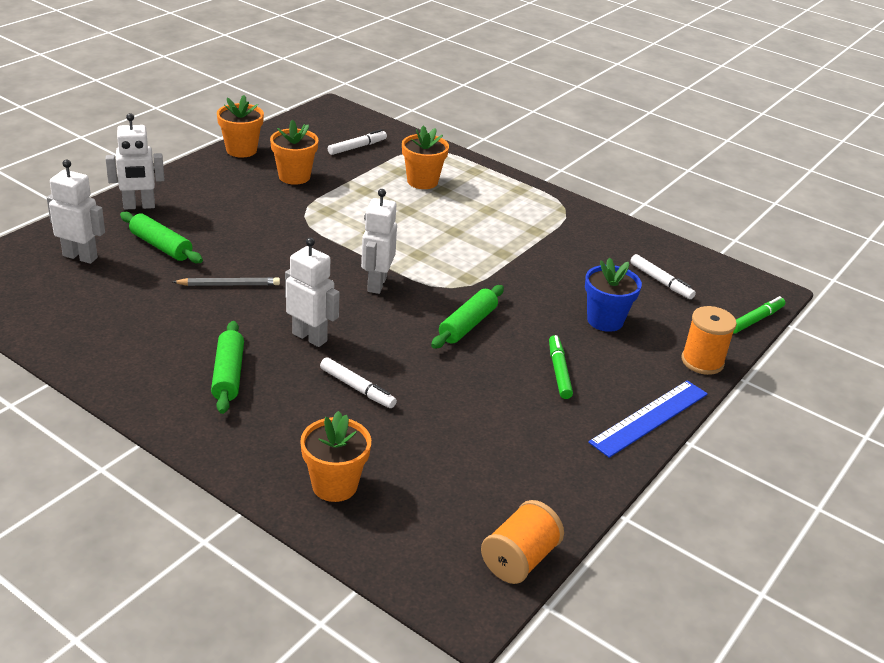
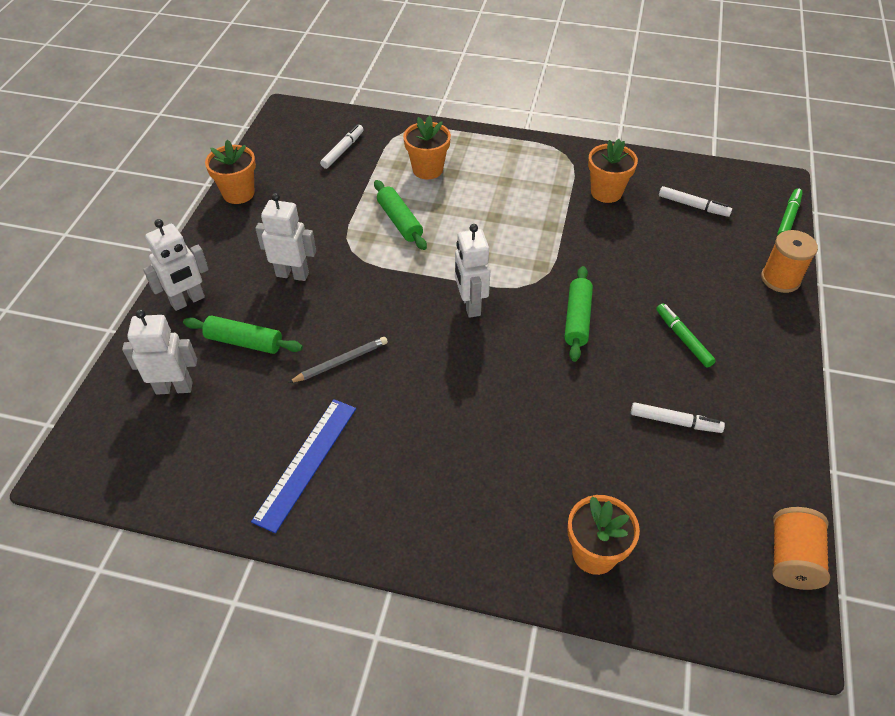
camera: 20 degrees left, 15 degrees up
green rolling pin [211,321,244,414] -> green rolling pin moved to [374,180,427,250]
orange flower pot [270,120,319,185] -> orange flower pot moved to [588,139,638,203]
white robot [285,237,340,347] -> white robot moved to [255,193,316,281]
white marker [320,357,397,408] -> white marker moved to [631,402,725,433]
blue flower pot [585,257,642,332] -> none
blue ruler [588,380,708,458] -> blue ruler moved to [251,399,356,533]

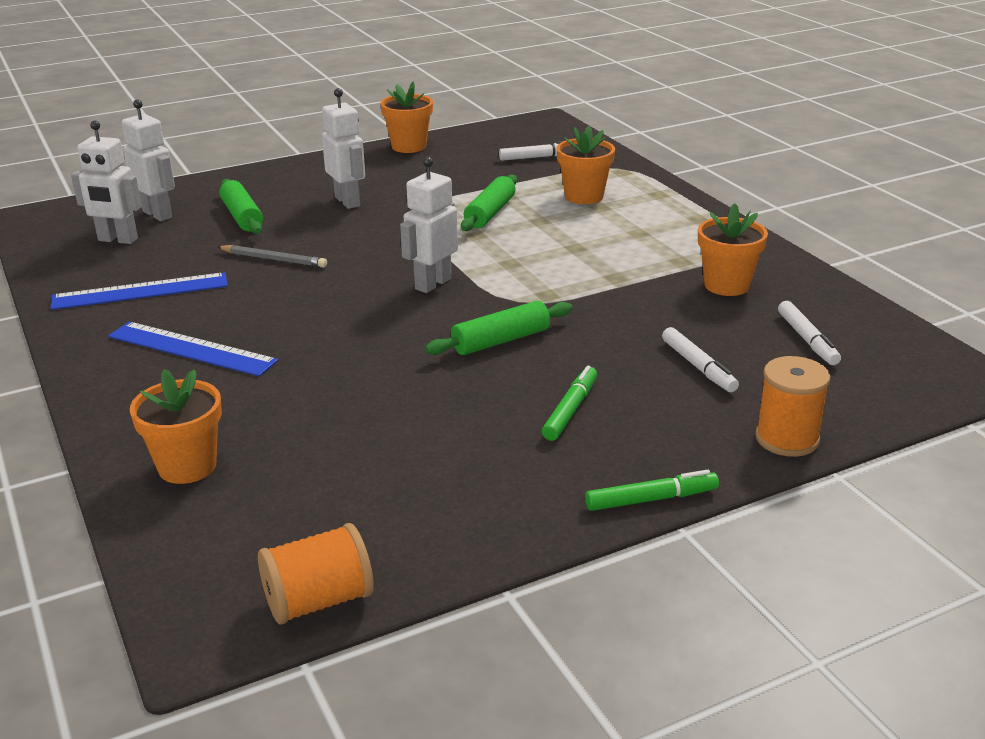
camera: 50 degrees right, 20 degrees down
white robot [143,219,209,311] -> white robot moved to [71,121,142,244]
white marker [631,402,725,433] -> white marker moved to [662,327,739,392]
green marker [777,188,803,235] -> green marker moved to [585,470,719,511]
none -> blue ruler [108,322,278,376]

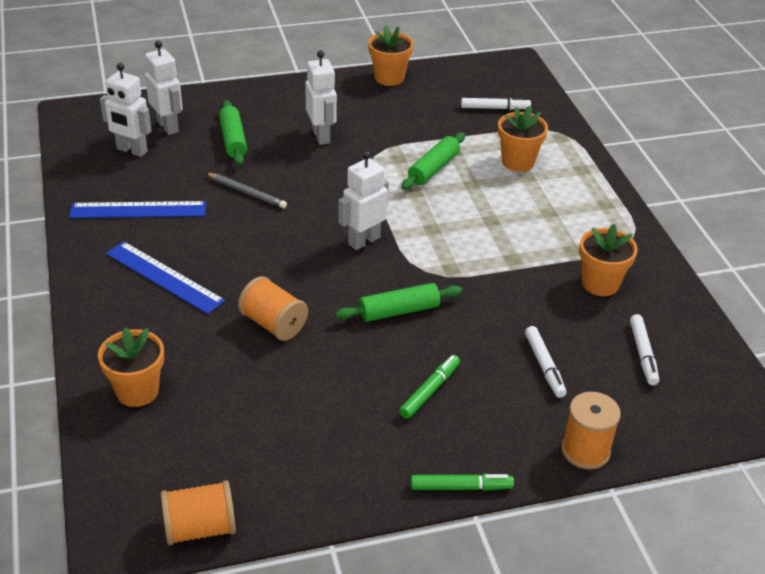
camera: 10 degrees right, 10 degrees up
none -> orange spool [238,276,308,341]

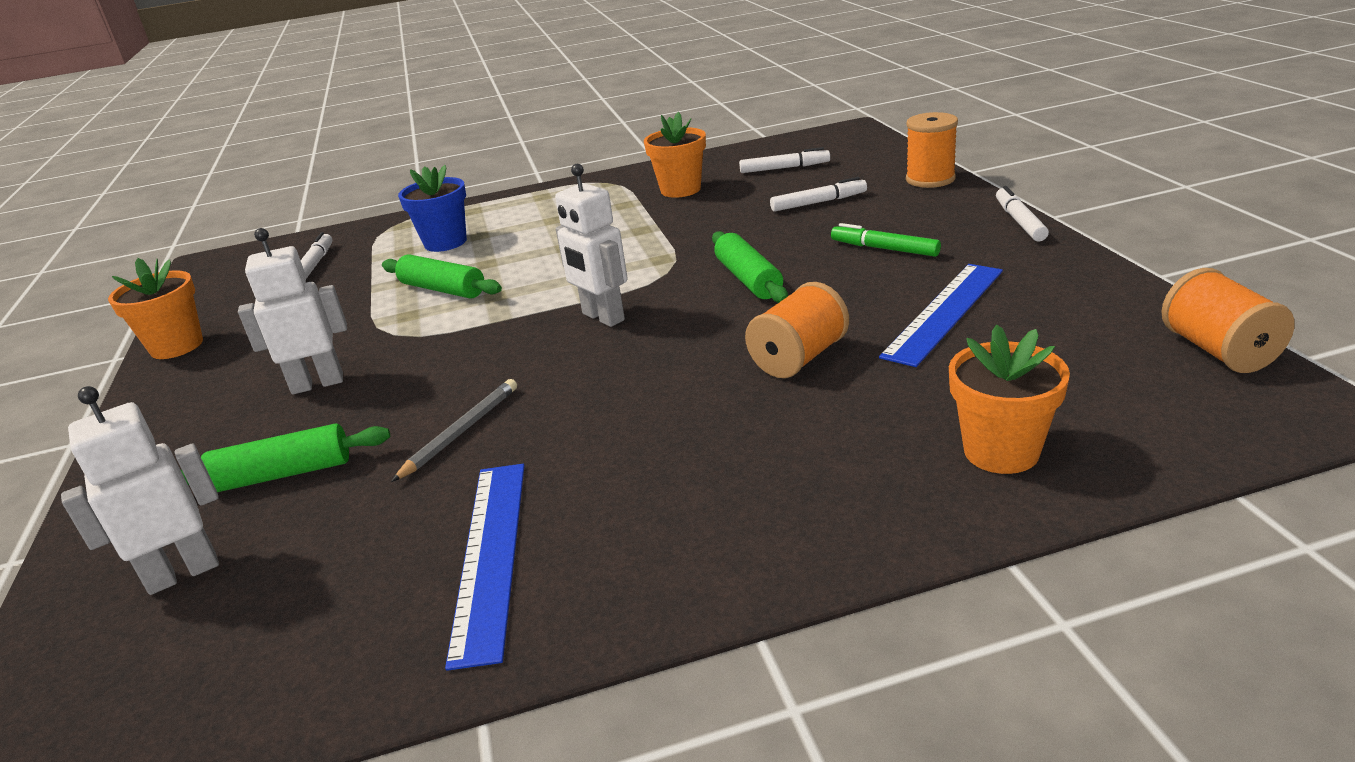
camera: 85 degrees left, 10 degrees down
white robot [100,63,151,157] -> none
blue ruler [106,241,225,314] -> blue ruler moved to [879,264,1003,367]
green marker [411,474,514,491] -> white marker [996,186,1049,241]
orange flower pot [498,106,548,172] -> blue flower pot [398,165,467,252]

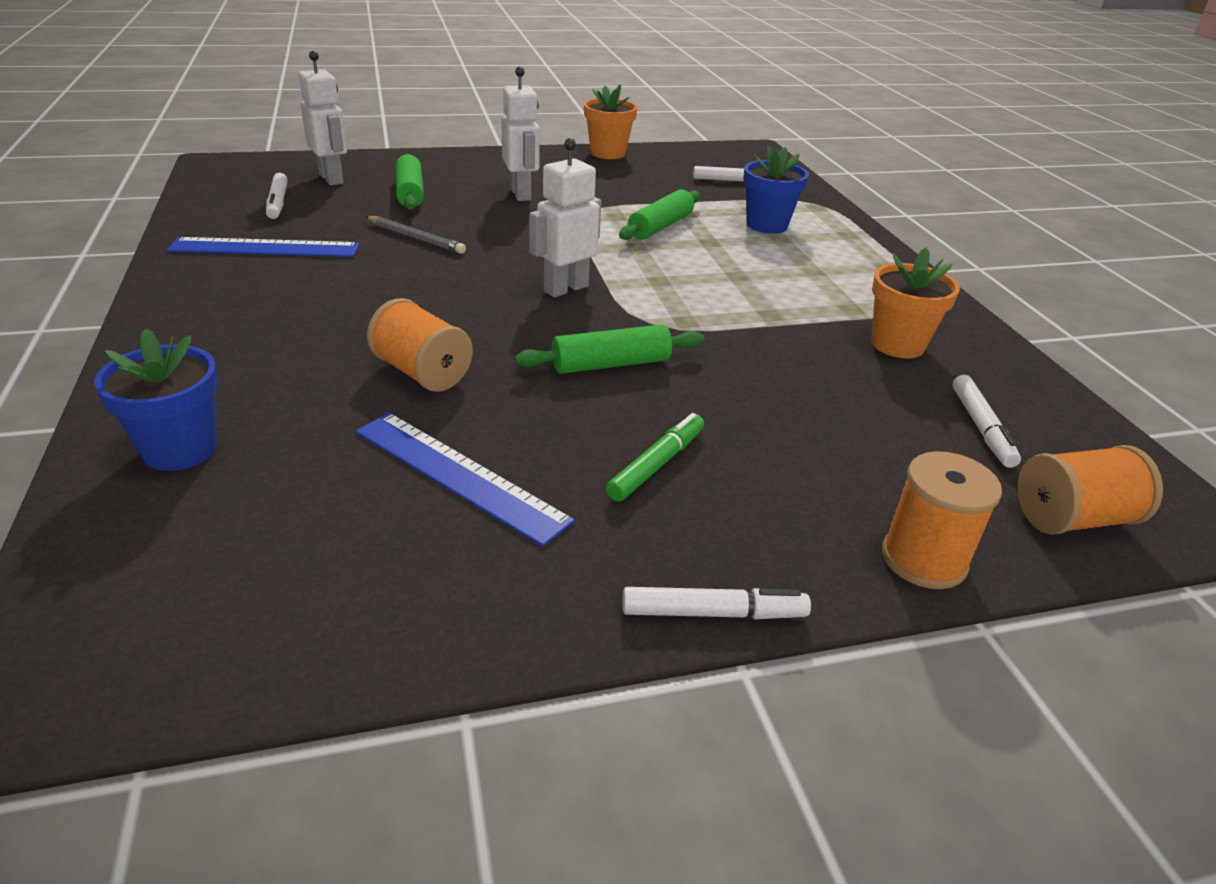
camera: 85 degrees right, 5 degrees up
white marker [770,177,867,212] -> white marker moved to [266,173,288,219]
orange flower pot [949,325,1070,474] -> blue flower pot [94,328,218,471]
orange spool [1161,268,1295,373] -> orange spool moved to [1018,445,1163,535]

